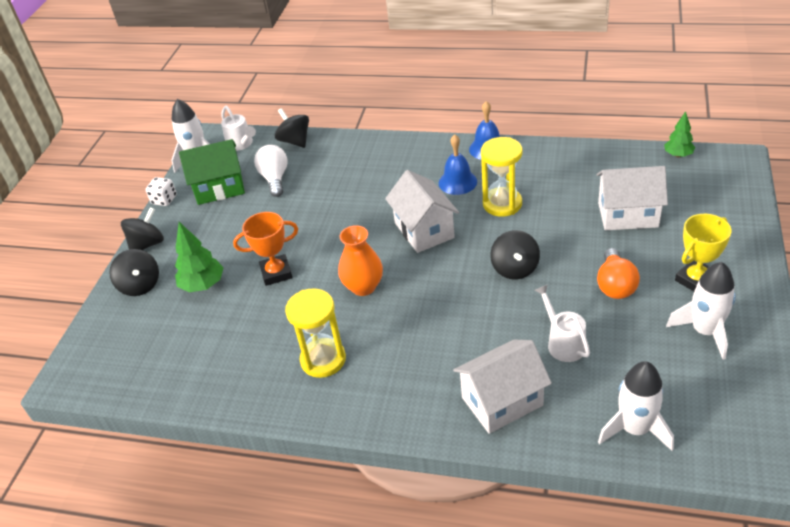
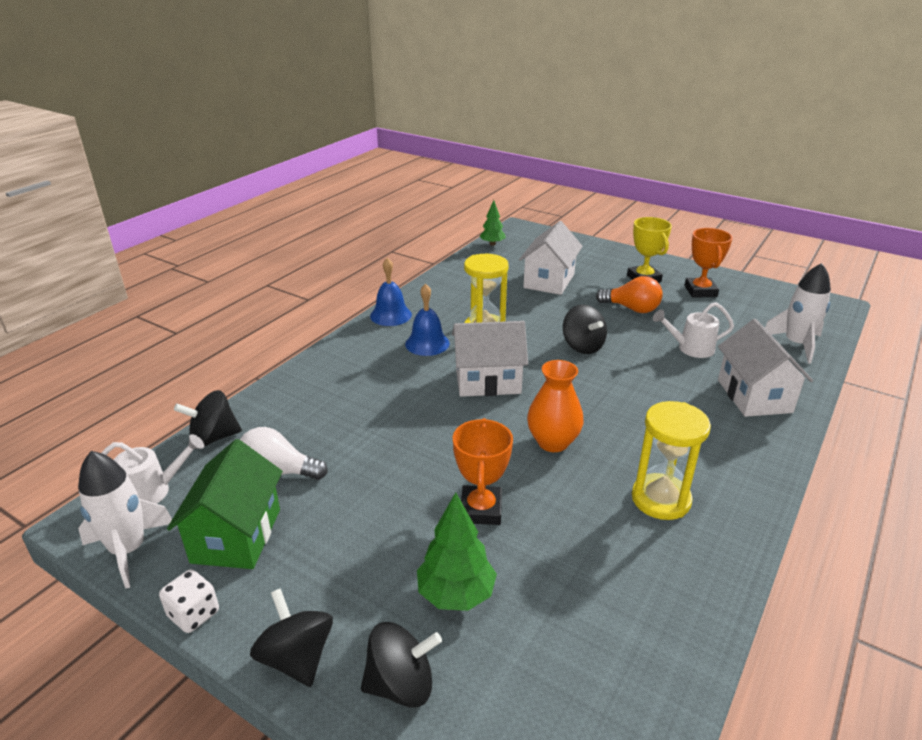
camera: 75 degrees left, 10 degrees down
black spinning top [490,230,540,279] -> black spinning top turned 45 degrees clockwise [563,304,607,354]
white rocket [666,262,736,360] -> orange trophy [685,228,733,297]

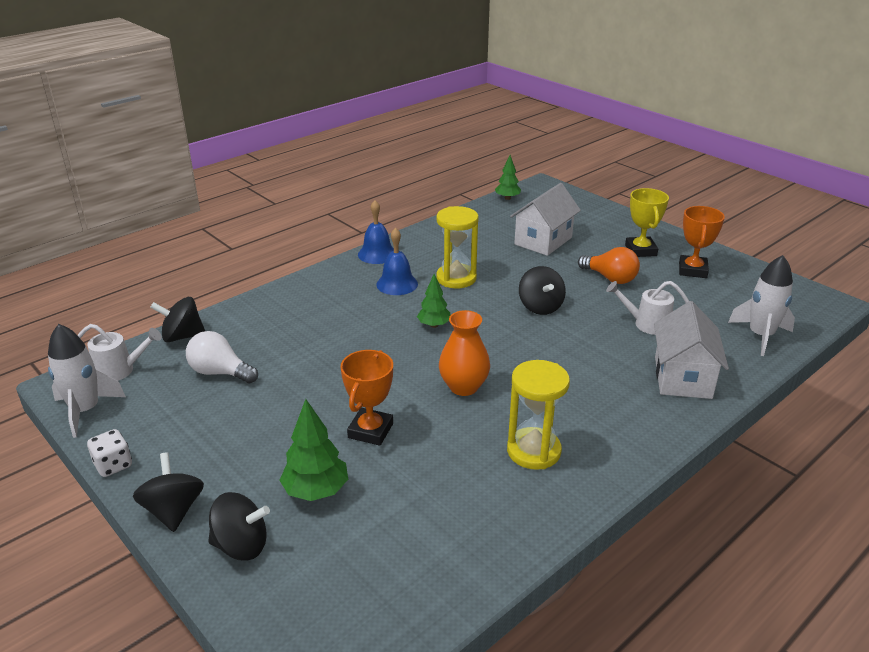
camera: 15 degrees right, 0 degrees up
green house [167,439,283,569] -> none
white house [452,321,528,397] -> green tree [417,274,451,328]

